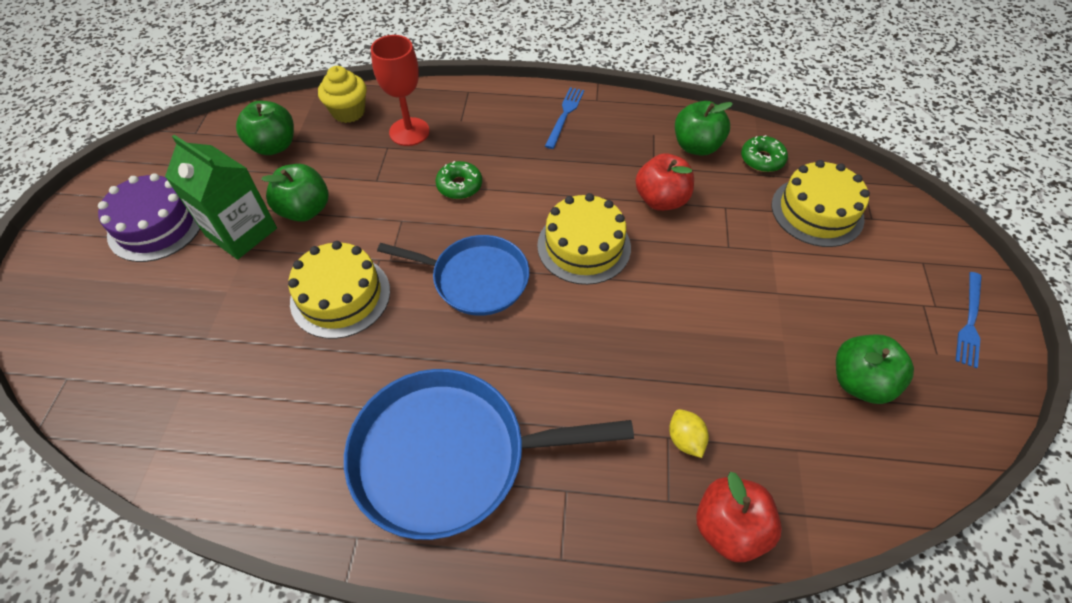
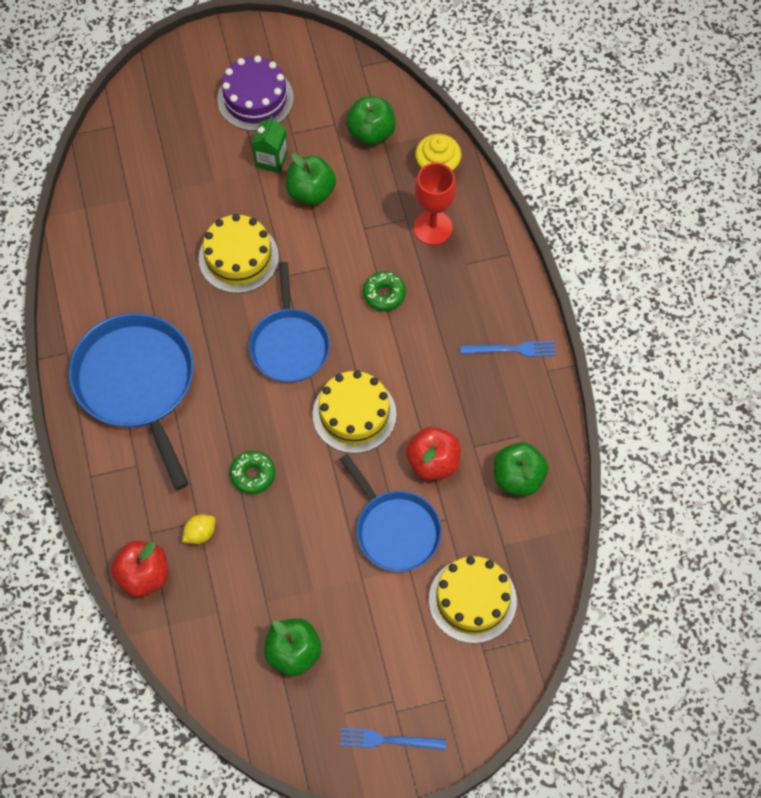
camera: 70 degrees right, 10 degrees up
green carton [165,135,277,259] -> green carton [252,116,288,173], size x0.62
green donut [741,135,788,172] -> green donut moved to [230,451,275,494]
none -> blue pan [340,454,442,572]

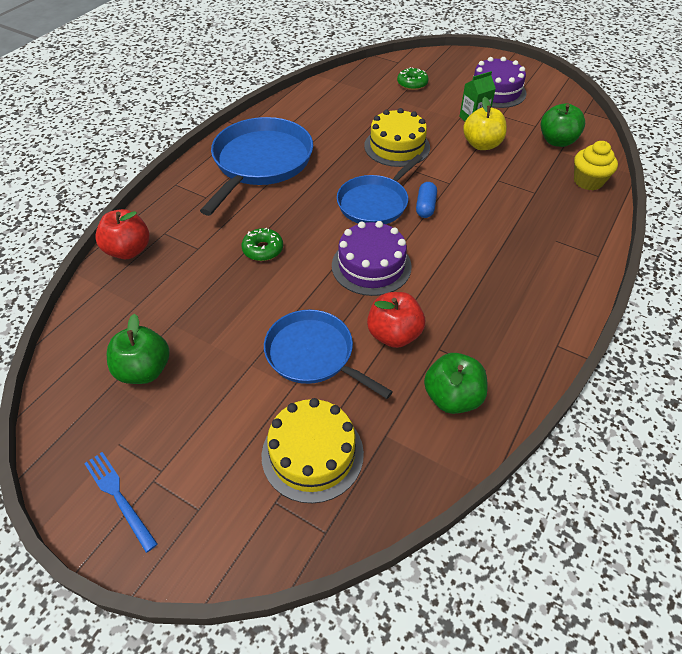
camera: 45 degrees right, 15 degrees down
yellow lemon [182,514,215,544] -> none
green apple [286,153,336,205] -> yellow apple [463,97,507,150]
yellow cake [313,371,396,453] -> purple cake [332,221,412,296]
blue pan [340,454,442,572] -> blue pan turned 120 degrees clockwise [264,310,393,399]
green donut [363,271,406,311] -> green donut moved to [397,67,429,90]
red goblet [414,163,456,245] -> none
blue fork [460,341,556,357] -> none
none -> blue capsule [416,182,437,218]

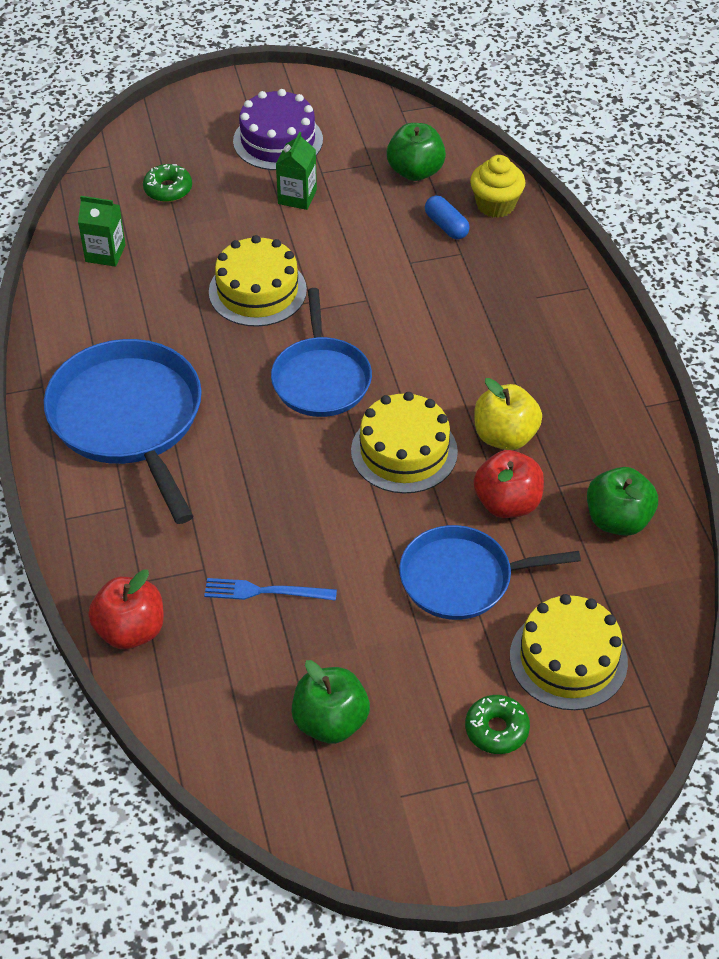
camera: 45 degrees left, 0 degrees up
blue fork [84,452,158,553] -> blue fork moved to [204,578,337,601]
green donut [241,228,283,261] -> green donut moved to [465,695,530,754]
purple cake [332,221,412,296] -> yellow cake [351,392,458,494]
blue capsule [416,182,437,218] -> blue capsule moved to [425,196,470,239]
yellow apple [463,97,507,150] -> yellow apple moved to [474,378,542,450]
none -> green carton [78,196,126,267]

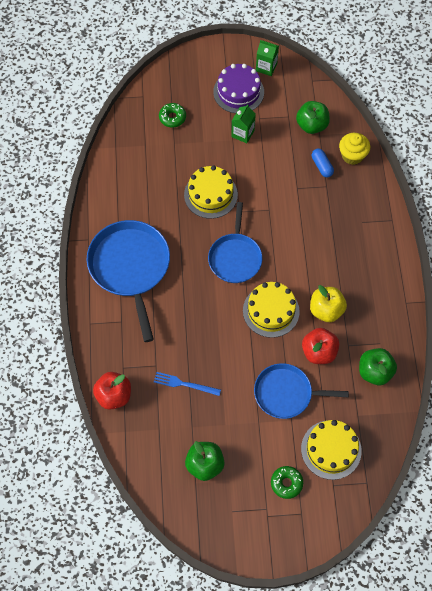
camera: 10 degrees right, 15 degrees up
green carton [78,196,126,267] -> green carton moved to [256,40,279,76]

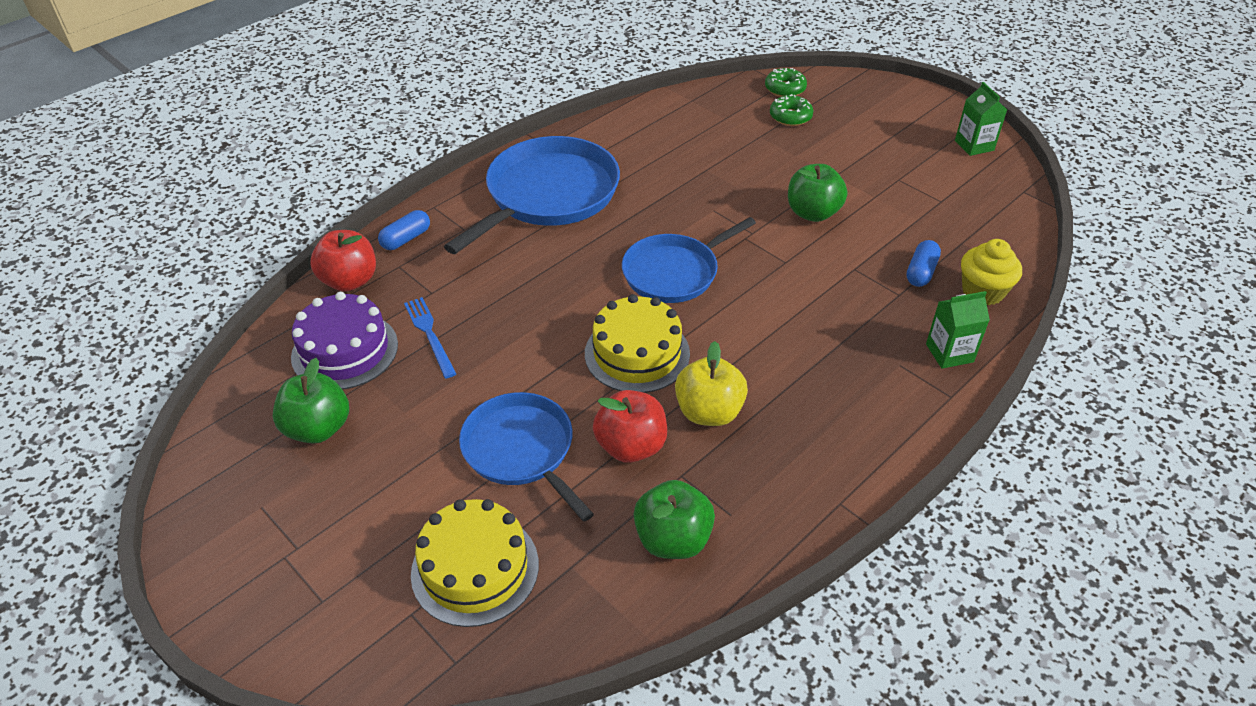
camera: 50 degrees right, 20 degrees down
yellow cake [184,165,238,219] -> none
purple cake [213,64,264,113] -> purple cake moved to [291,292,398,390]
green carton [231,104,256,143] -> green carton moved to [926,291,990,369]
green donut [271,466,303,499] -> green donut moved to [765,68,807,97]
green apple [296,101,330,134] -> green apple moved to [788,164,847,222]
none -> blue capsule [378,210,430,250]

